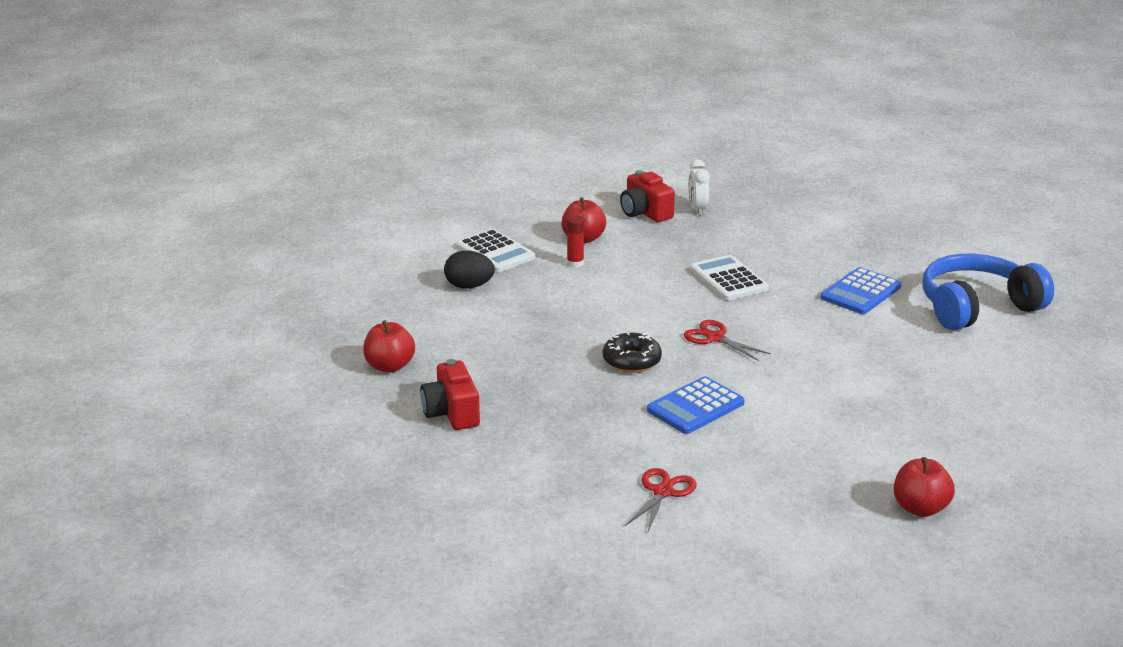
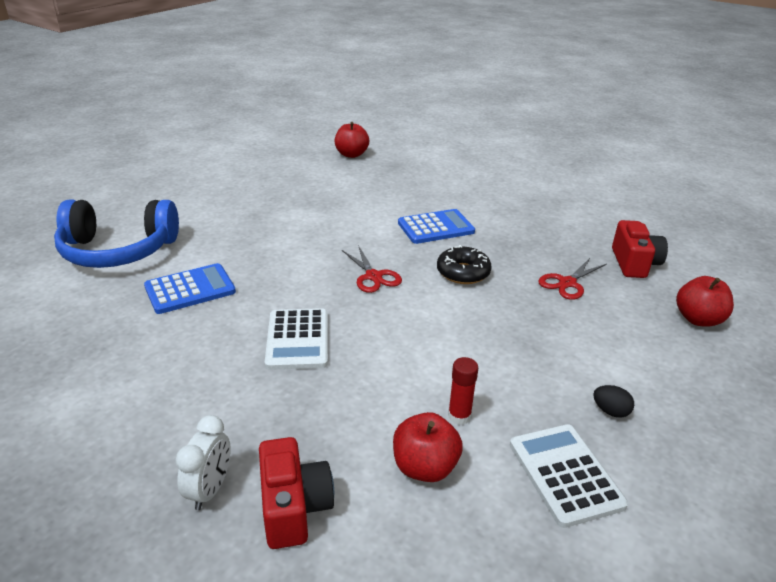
camera: 160 degrees left, 5 degrees up
black egg [444,251,495,289] -> black egg [593,385,634,418], size x0.60
red scissors [625,468,697,534] -> red scissors moved to [538,258,607,300]

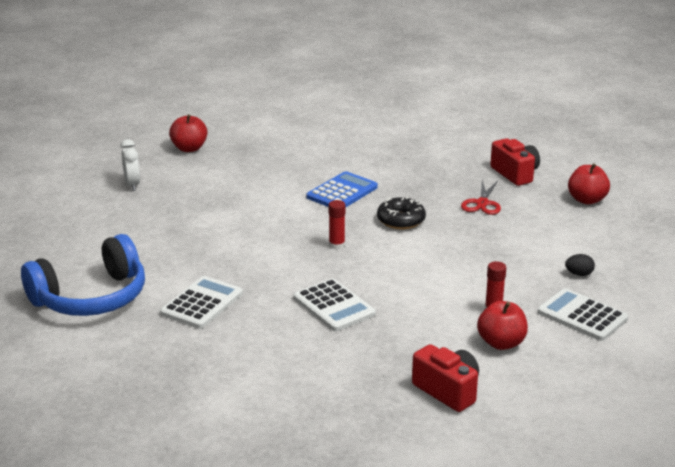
camera: 30 degrees left, 5 degrees down
blue calculator [144,263,236,314] -> white calculator [160,276,243,329]
white clock [175,415,231,510] -> white clock moved to [120,139,140,191]
red scissors [342,245,402,293] -> red glue stick [329,200,346,250]

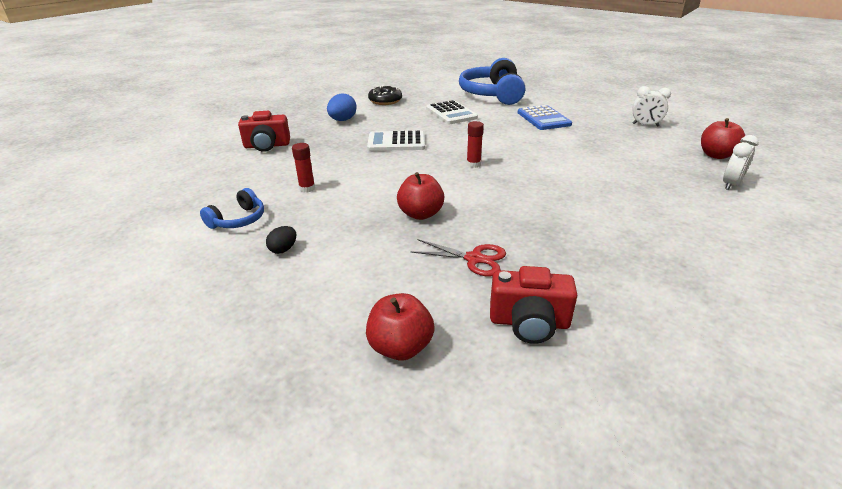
camera: 125 degrees right, 5 degrees up
blue calculator [306,171,378,207] -> blue calculator moved to [518,105,572,130]
black donut [377,197,426,229] -> black donut moved to [368,85,402,105]
red scissors [461,180,501,215] -> red scissors turned 150 degrees clockwise [410,239,506,276]
red apple [477,301,528,350] -> red apple moved to [397,172,444,220]
white calculator [538,288,628,341] -> blue headphones [200,188,264,229]
none -> blue egg [327,94,357,121]
none -> white clock [723,135,759,190]

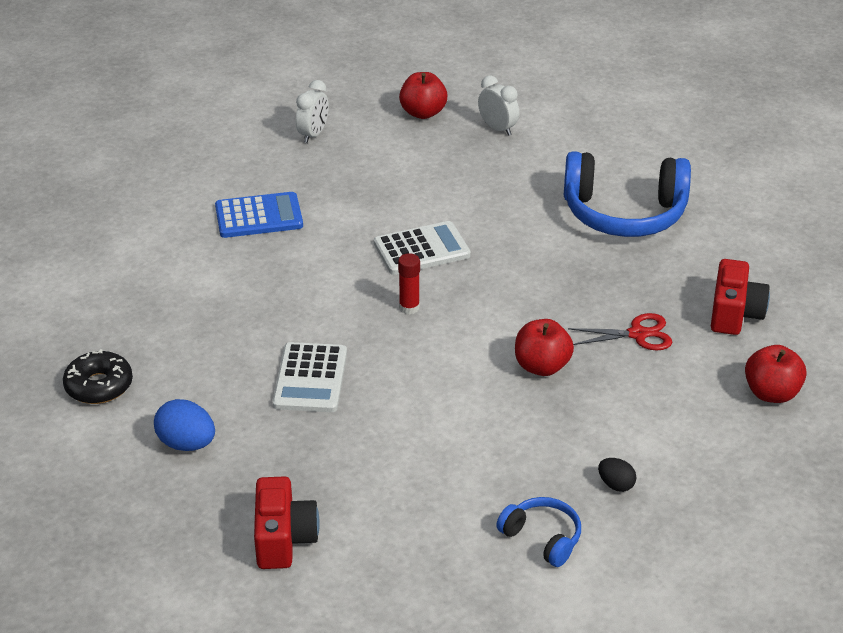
camera: 85 degrees left, 5 degrees up
red glue stick [292,143,315,193] -> none
red scissors [410,239,506,276] -> red scissors turned 60 degrees clockwise [568,313,672,350]
white calculator [426,100,478,124] -> white calculator moved to [374,221,471,275]
blue headphones [459,58,525,105] -> blue headphones moved to [564,151,691,237]

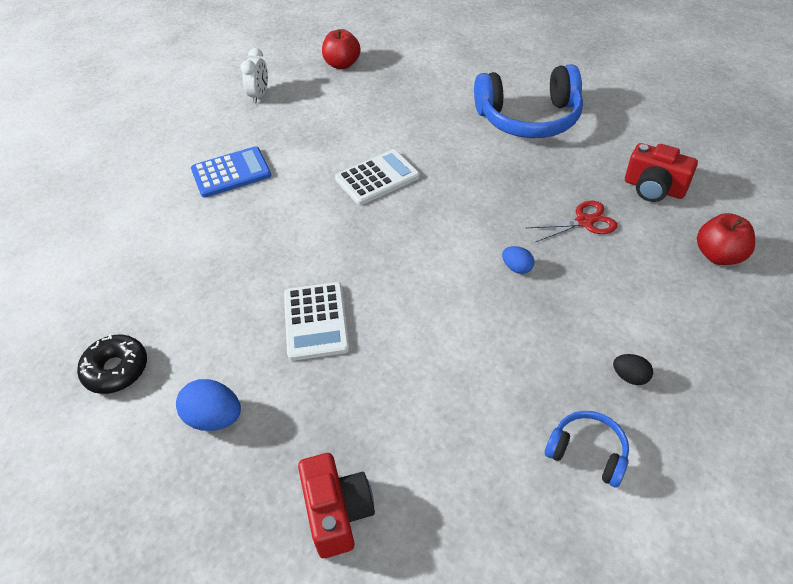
camera: 10 degrees left, 10 degrees up
red glue stick [398,253,420,314] -> none
white clock [478,75,519,136] -> none
red apple [515,319,574,376] -> blue egg [502,246,534,274]
red camera [711,259,770,335] -> red camera turned 120 degrees clockwise [625,143,698,202]

